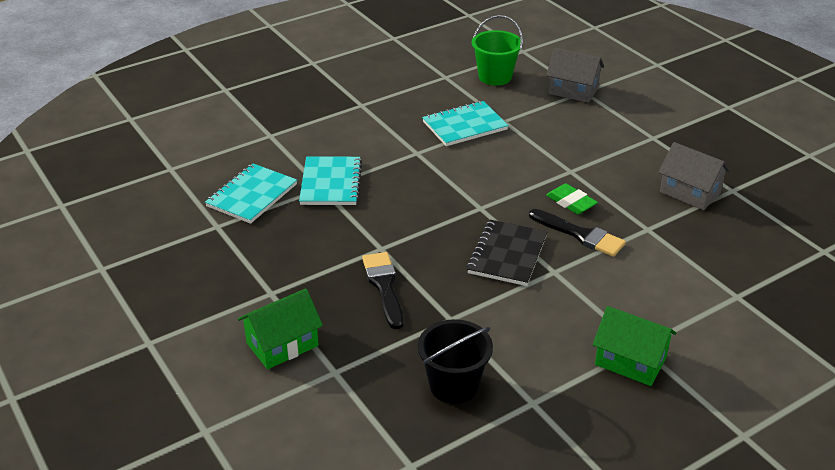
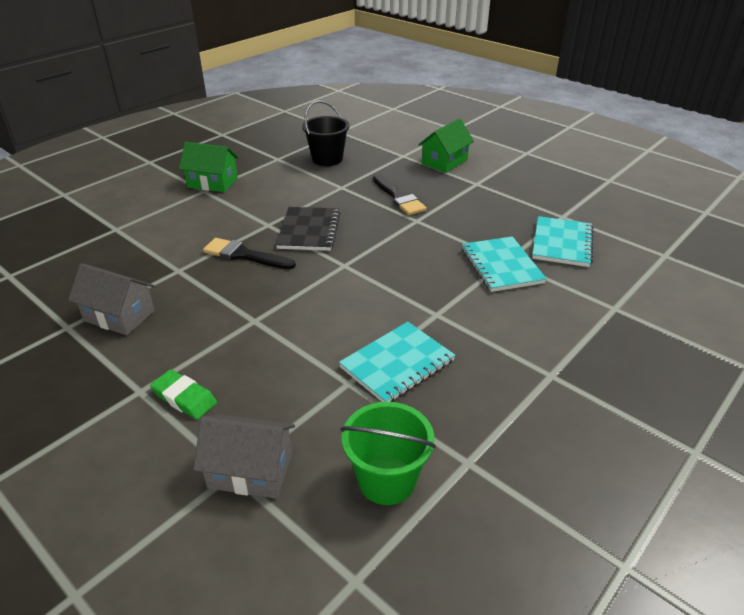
camera: 165 degrees right, 0 degrees up
green eraser [546,183,598,214] -> green eraser moved to [150,370,217,420]

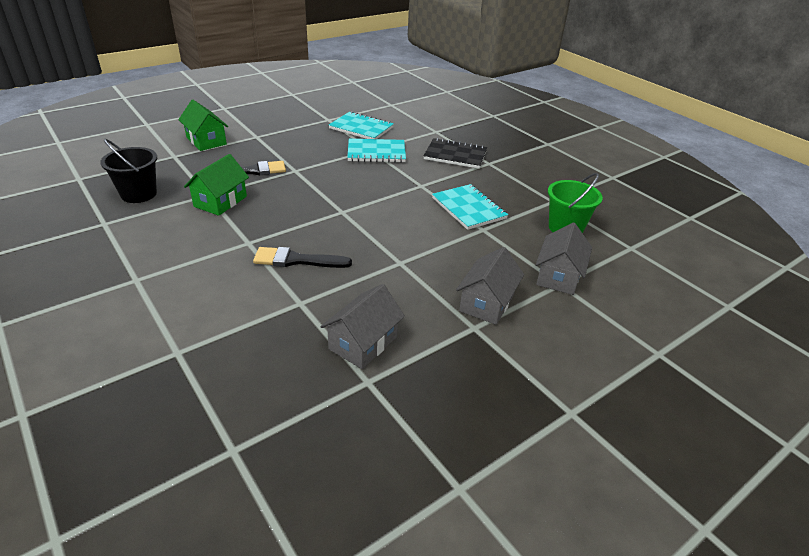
camera: 80 degrees left, 0 degrees up
green eraser [150,370,217,420] -> grey house [456,247,524,325]
green house [179,142,239,192] -> green house moved to [184,154,249,216]
black brush [203,238,296,269] -> black brush turned 60 degrees clockwise [253,247,352,268]
black notebook [276,207,340,251] -> black notebook moved to [423,138,487,169]

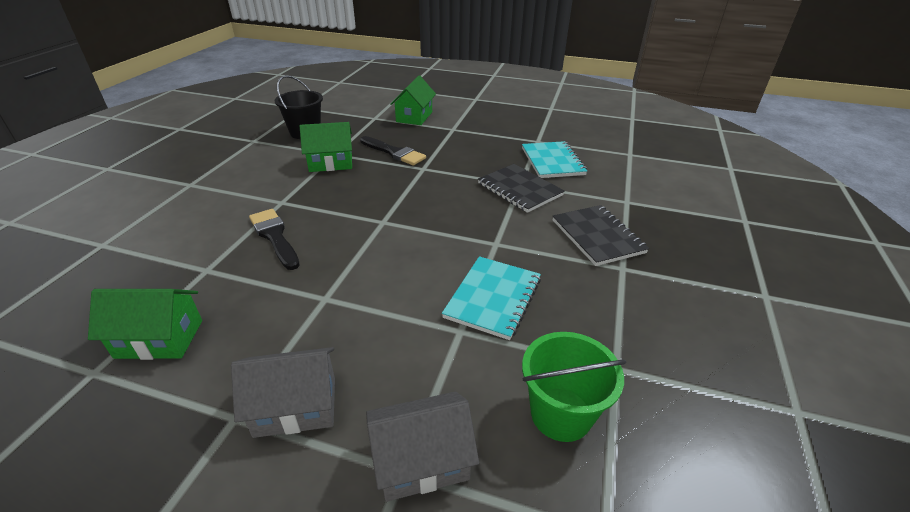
camera: 55 degrees right, 0 degrees up
grey house [321,284,405,369] -> green house [88,289,202,360]
turquoise notebook [347,139,406,162] -> black notebook [478,164,565,213]

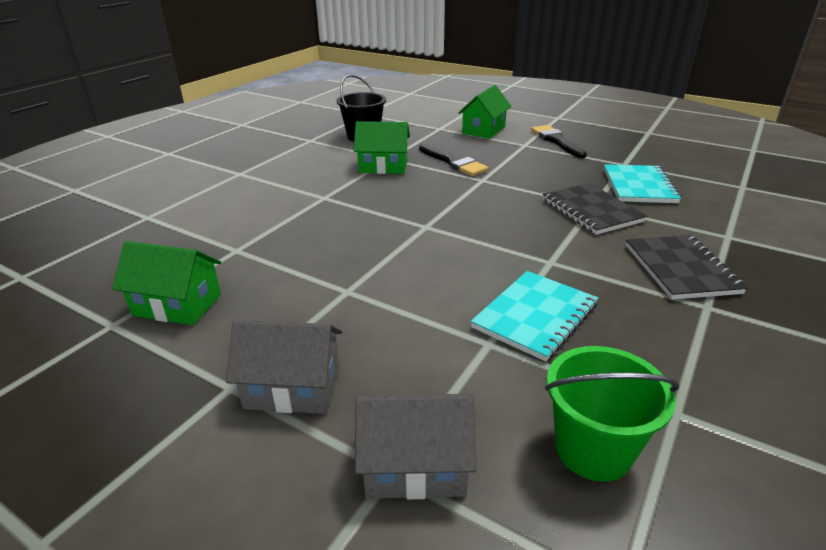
camera: 15 degrees right, 5 degrees down
black brush [249,209,300,270] -> black brush moved to [531,125,587,158]

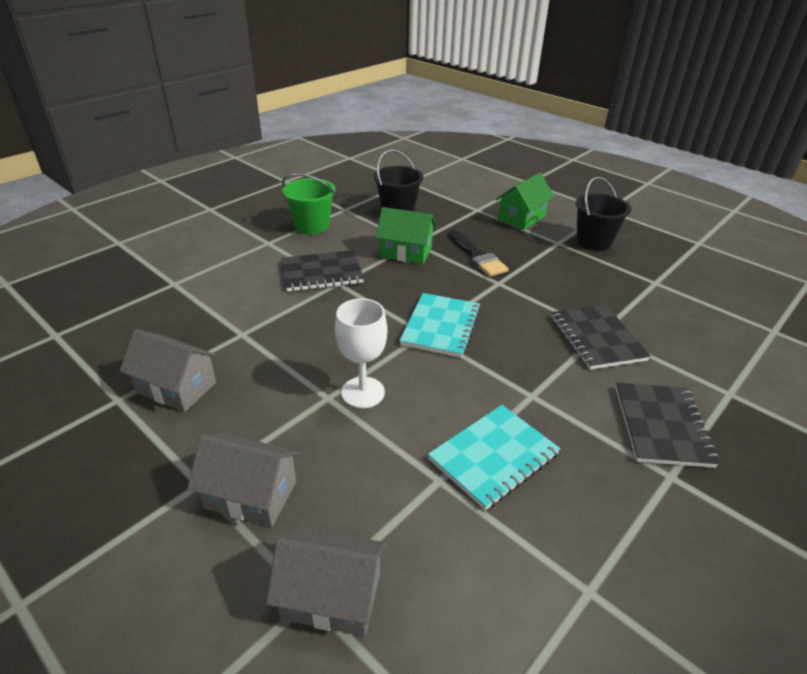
camera: 10 degrees right, 5 degrees up
green house [112,241,221,325] -> grey house [120,329,218,412]
black brush [531,125,587,158] -> black bucket [575,177,631,251]
green bucket [545,346,679,482] -> green bucket moved to [282,173,336,234]
turquoise notebook [604,164,681,203] -> turquoise notebook moved to [399,293,481,358]
none -> black notebook [281,250,364,292]
none -> white goblet [335,298,387,408]

